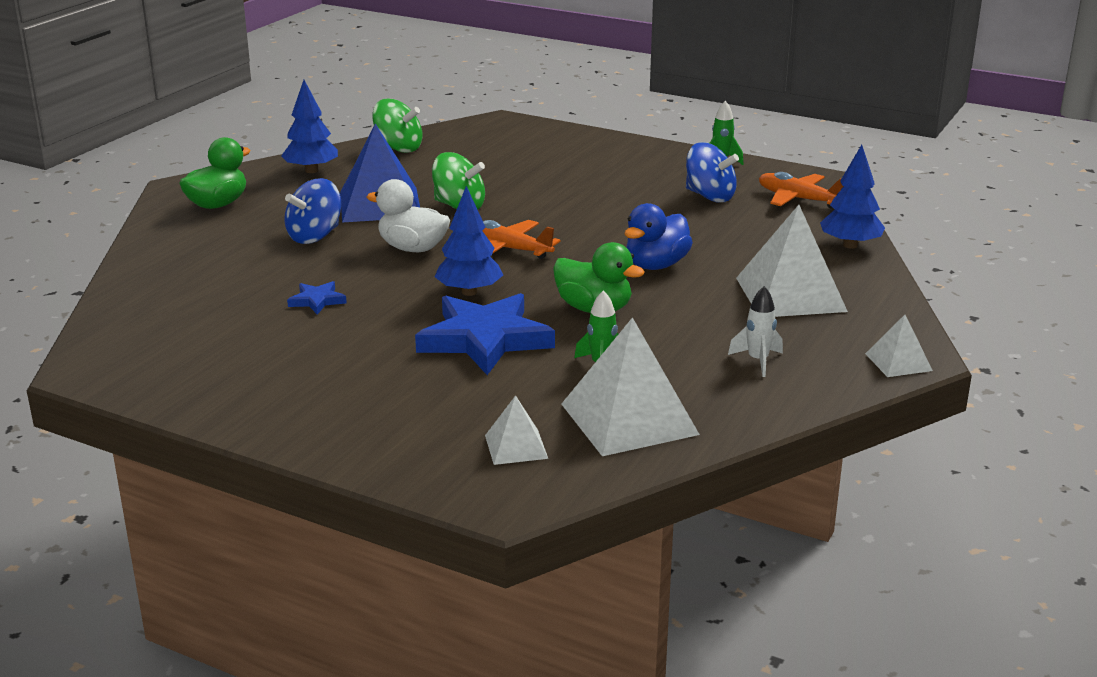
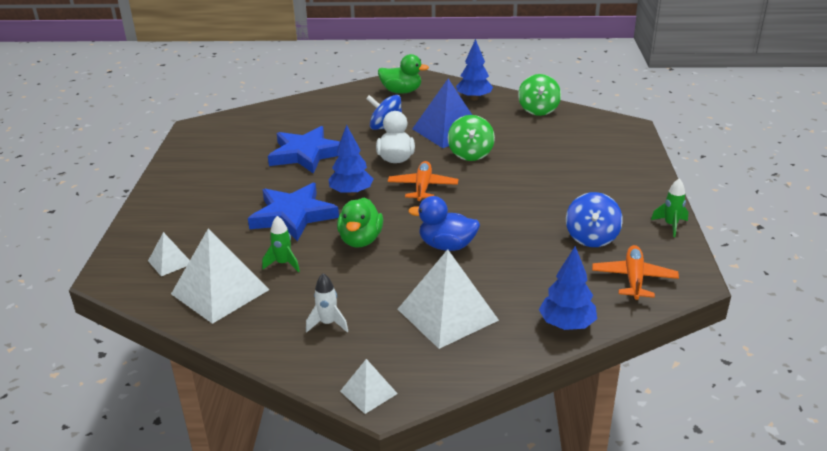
camera: 65 degrees right, 5 degrees up
blue star [287,281,347,315] -> blue star [268,126,340,174], size x2.25

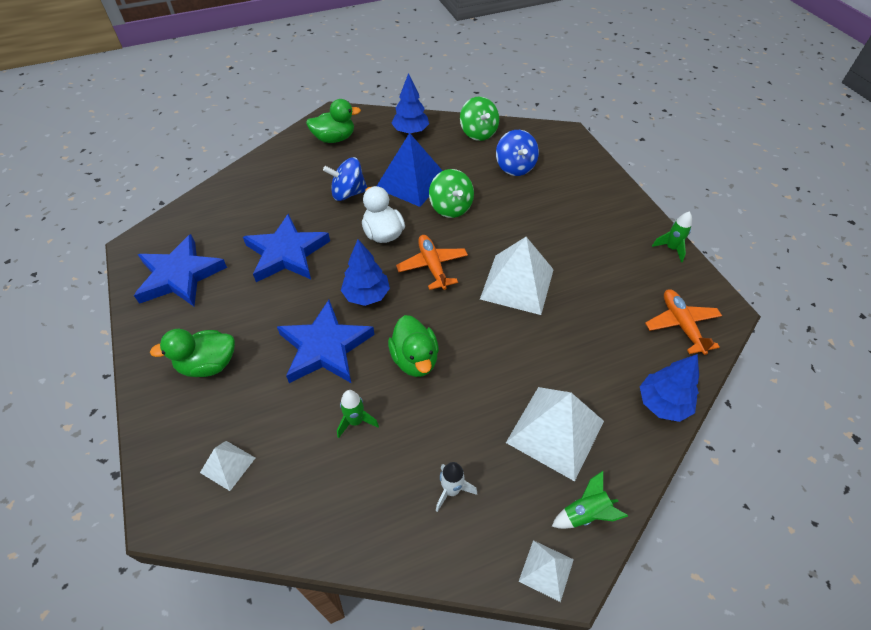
camera: 25 degrees left, 20 degrees up
white pyramid [171,229,269,324] -> white pyramid moved to [480,237,554,315]
blue duck [408,196,480,251] -> none
blue spinning top [566,192,623,247] -> blue spinning top moved to [496,130,539,176]
none -> blue star [134,234,227,306]
none -> green duck [150,329,235,377]
none -> green rocket [552,471,628,529]

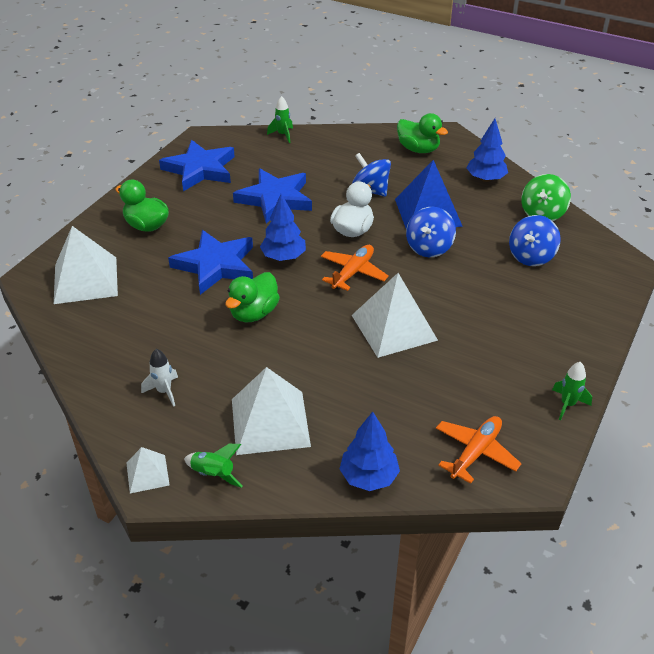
camera: 50 degrees right, 10 degrees down
white pyramid [200,441,255,491] -> white pyramid [54,226,118,304], size x1.97
green rocket [337,390,379,438] -> green rocket moved to [267,96,293,143]
green spinning top [429,169,474,218] -> blue spinning top [406,207,456,257]

